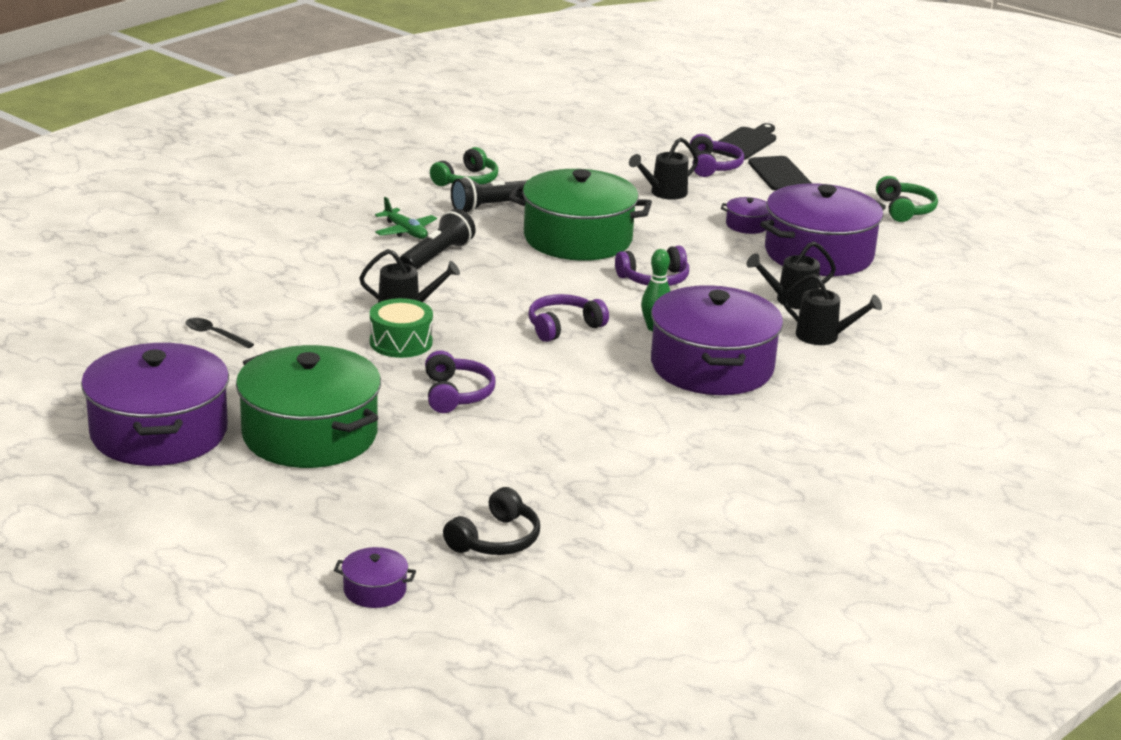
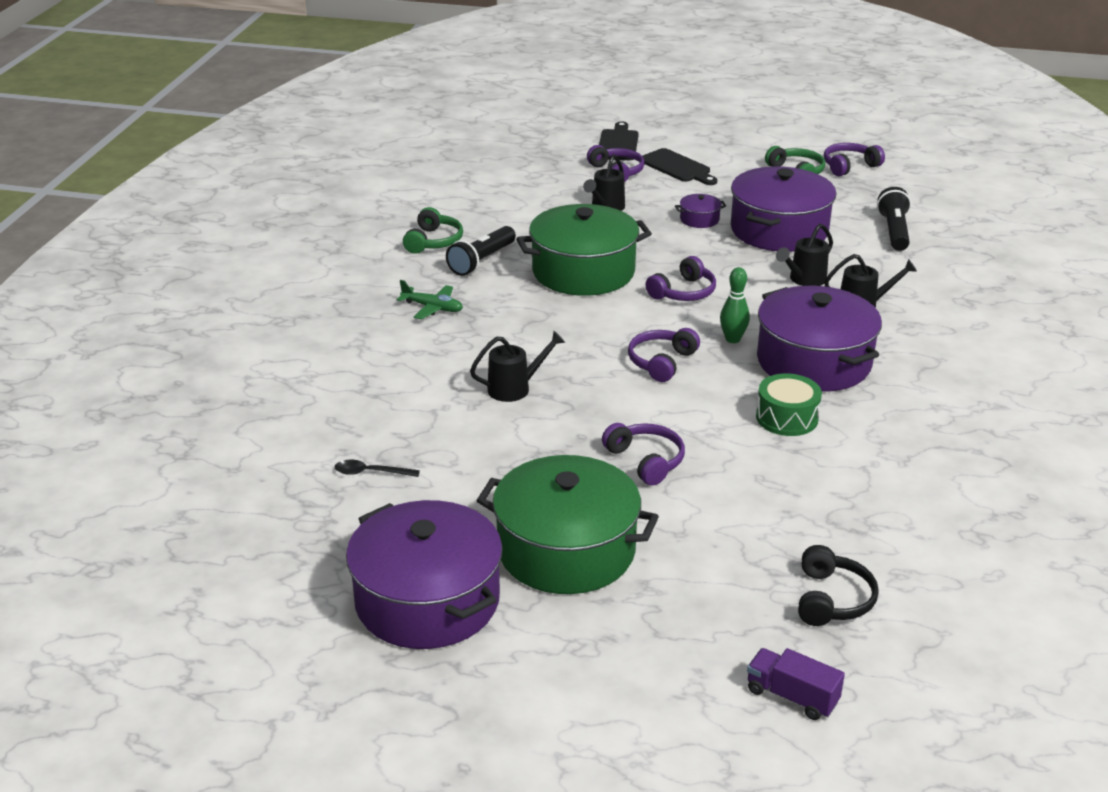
camera: 25 degrees left, 5 degrees up
purple pot [334,547,416,608] -> purple truck [747,648,845,720]
green drum [370,298,433,358] -> green drum moved to [756,373,822,436]
black flashlight [400,209,476,269] -> black flashlight moved to [877,187,911,251]
none -> purple headphones [824,143,885,176]

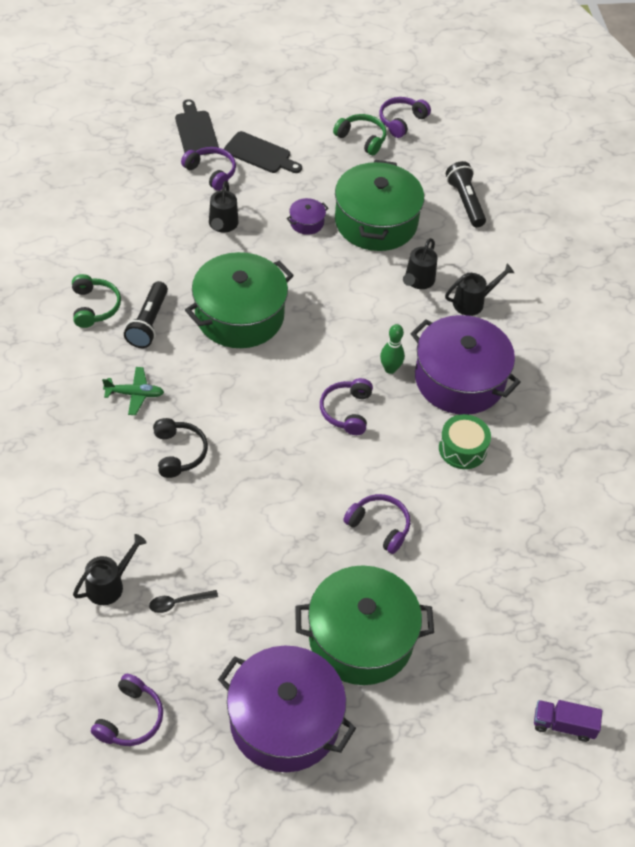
camera: 25 degrees left, 20 degrees up
black watering can [470,331,565,402] -> black watering can moved to [73,534,147,605]
purple headphones [646,256,716,301] -> purple headphones moved to [91,674,163,746]
purple pot [731,166,836,252] -> green pot [335,160,424,251]
black headphones [798,545,879,626] -> black headphones moved to [153,418,208,478]

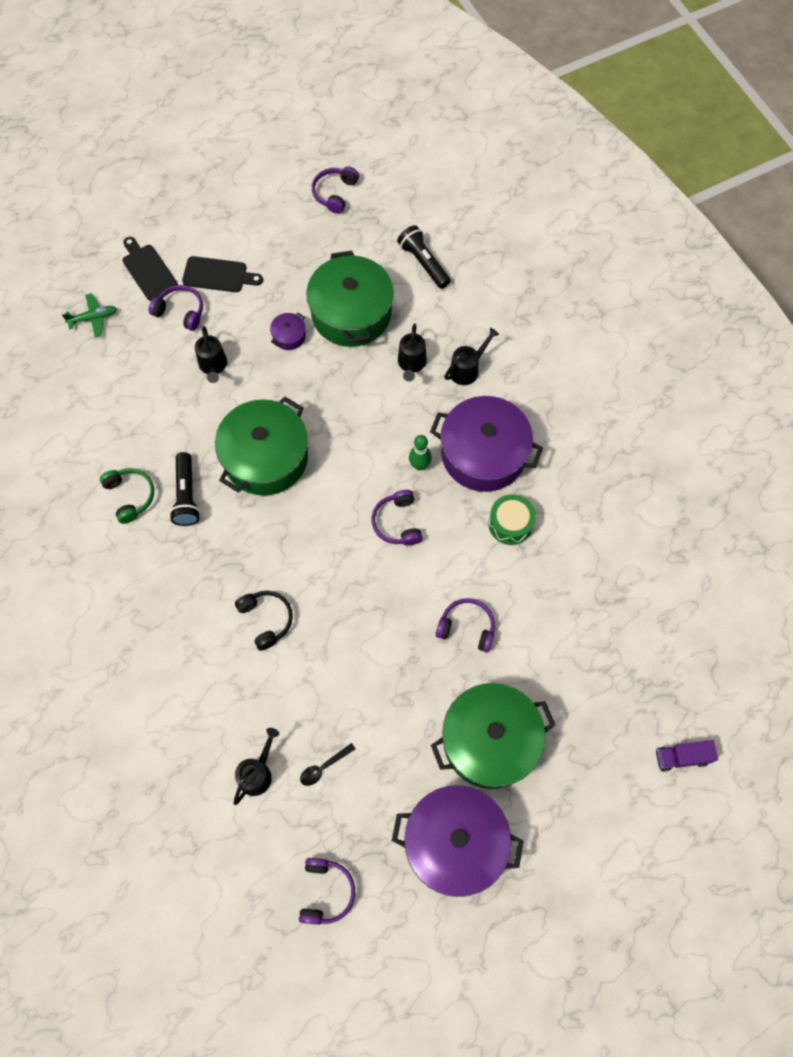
camera: 15 degrees left, 15 degrees up
green plane [102,367,164,415] -> green plane moved to [62,293,117,337]
green headphones [333,114,386,155] -> none

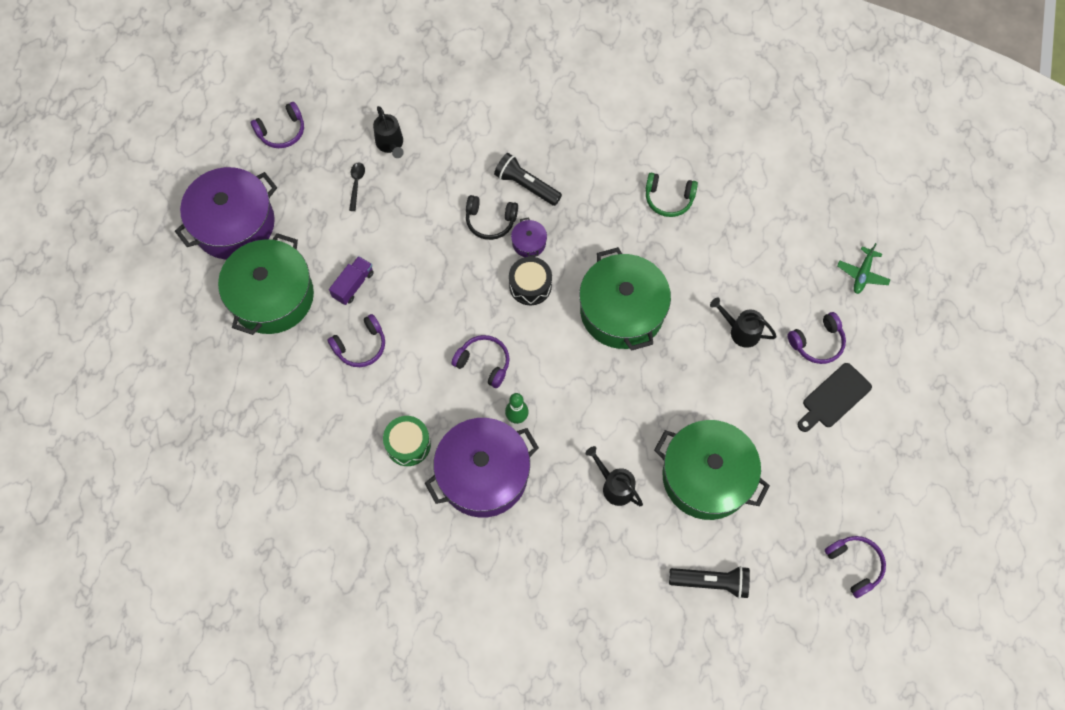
camera: 130 degrees right, 0 degrees up
black cutting board [123,237,178,301] -> none
black flashlight [169,452,200,526] -> black flashlight moved to [494,153,562,206]
purple pot [270,313,306,350] -> purple pot moved to [511,217,547,257]
purple headphones [299,858,355,925] -> purple headphones turned 75 degrees counterclockwise [251,102,304,148]
black watering can [444,328,499,385] -> none
purple truck [656,740,718,772] -> purple truck moved to [329,256,374,305]
none -> black drum [509,257,552,305]

